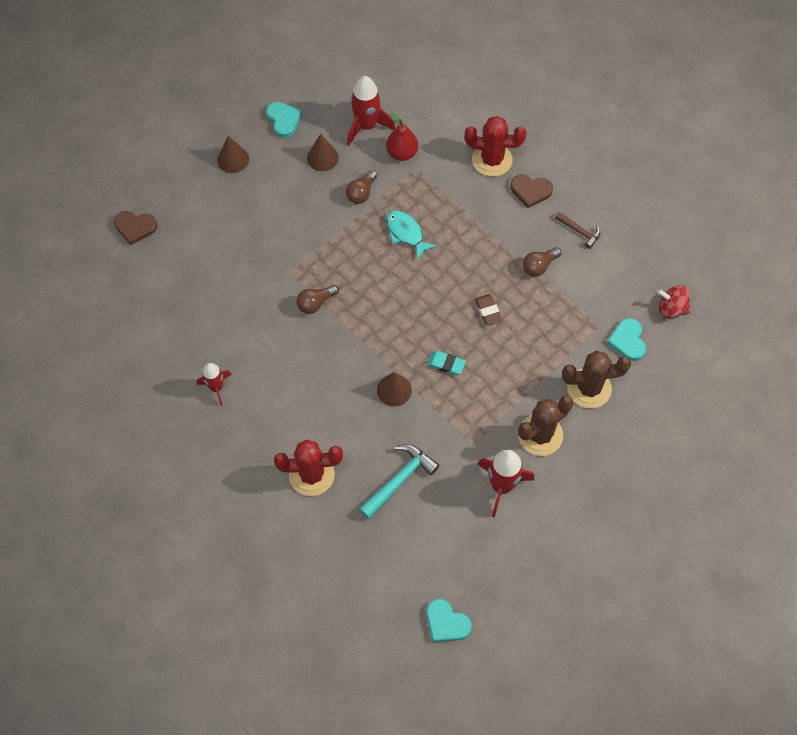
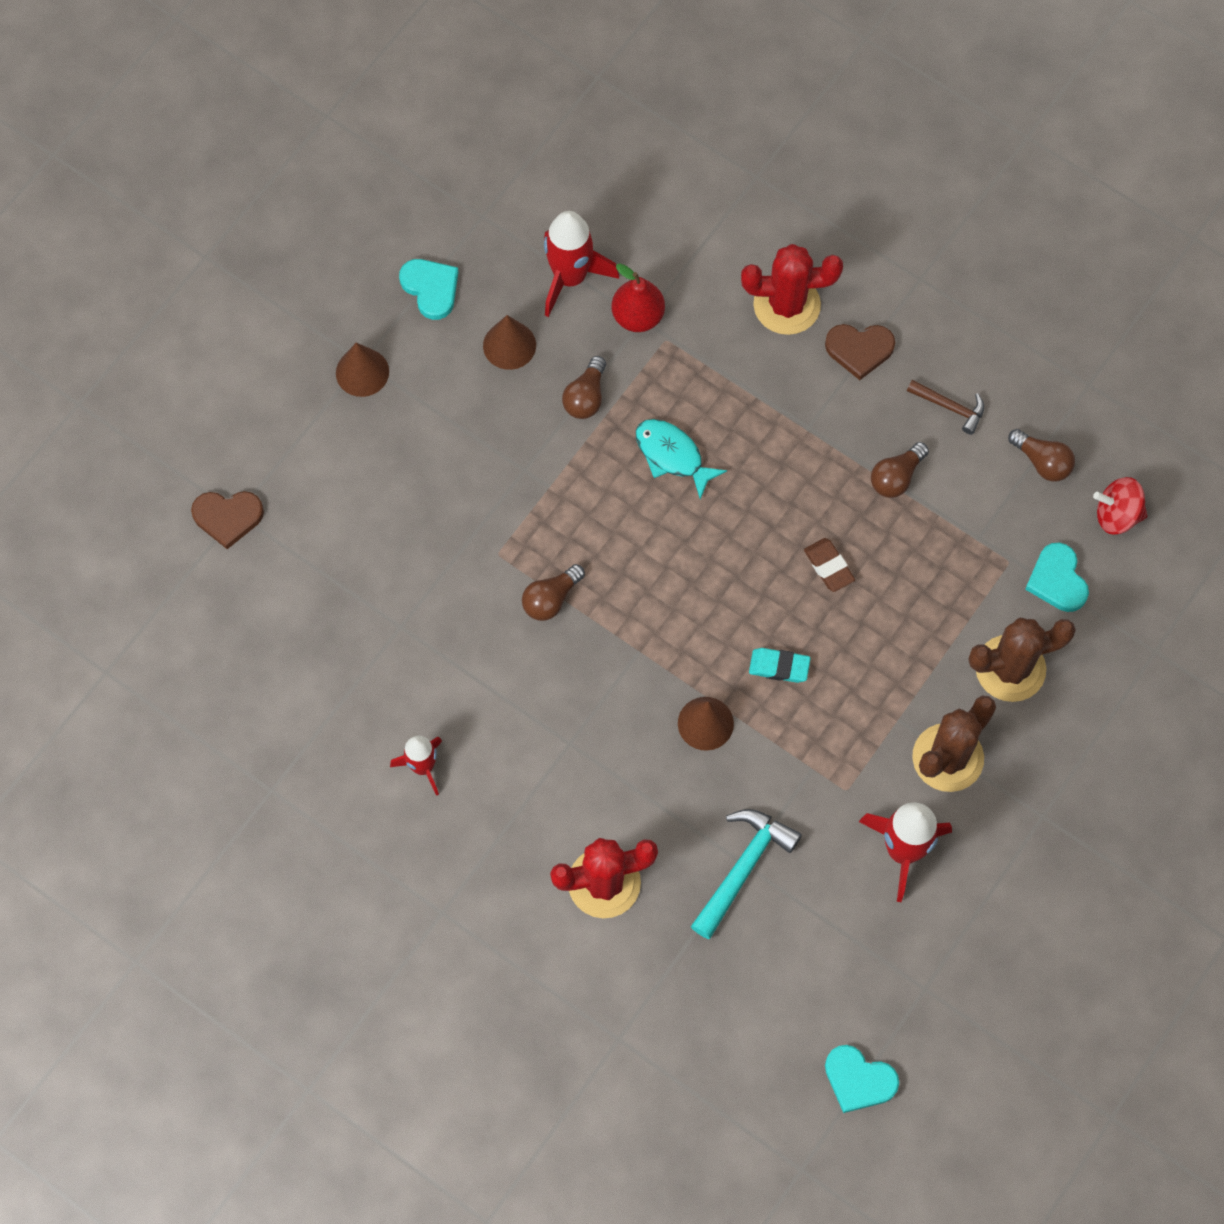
camera: 10 degrees left, 5 degrees up
none -> brown light bulb [1008,429,1075,482]

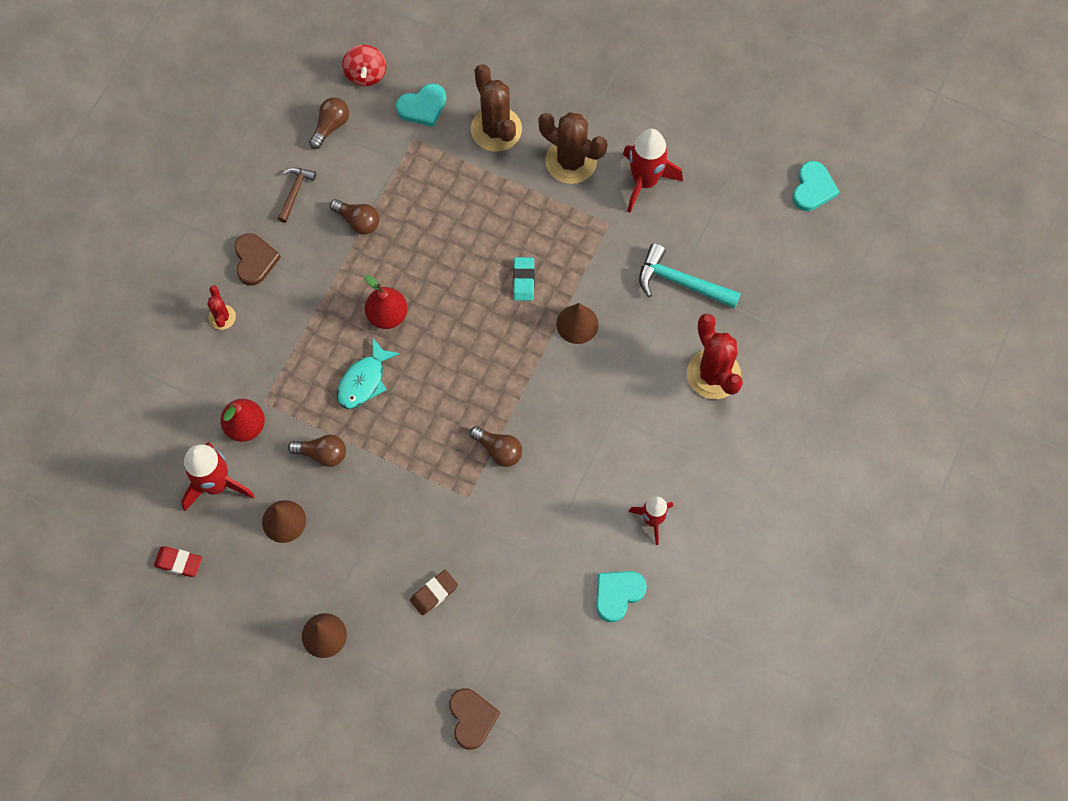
camera: 100 degrees left, 0 degrees up
turquoise heart [399,259,459,320] -> turquoise heart moved to [596,571,647,623]
red cactus [741,244,843,335] -> red cactus [207,285,236,330], size x0.51
brown eraser [804,538,855,592] -> brown eraser moved to [410,570,458,616]
none -> red eraser [154,546,202,577]
none -> red pear [365,275,408,329]

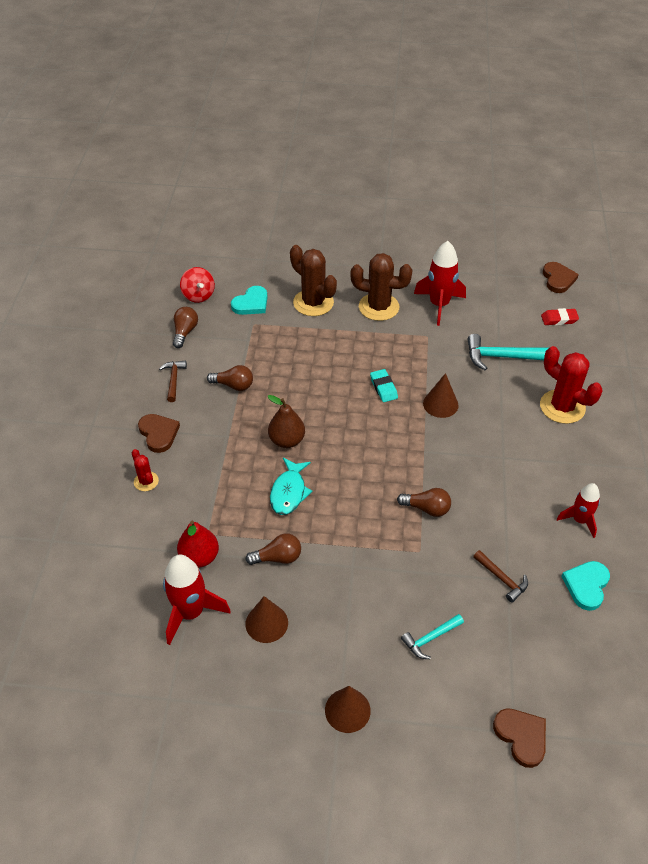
camera: 20 degrees left, 20 degrees down
red eraser [154,546,202,577] -> red eraser moved to [541,308,579,325]
red pear [365,275,408,329] -> brown pear [268,395,305,448]
brown eraser [410,570,458,616] -> turquoise hammer [401,614,464,659]
turquoise heart [792,161,839,211] -> brown heart [543,262,579,293]
none -> brown hammer [473,550,528,603]

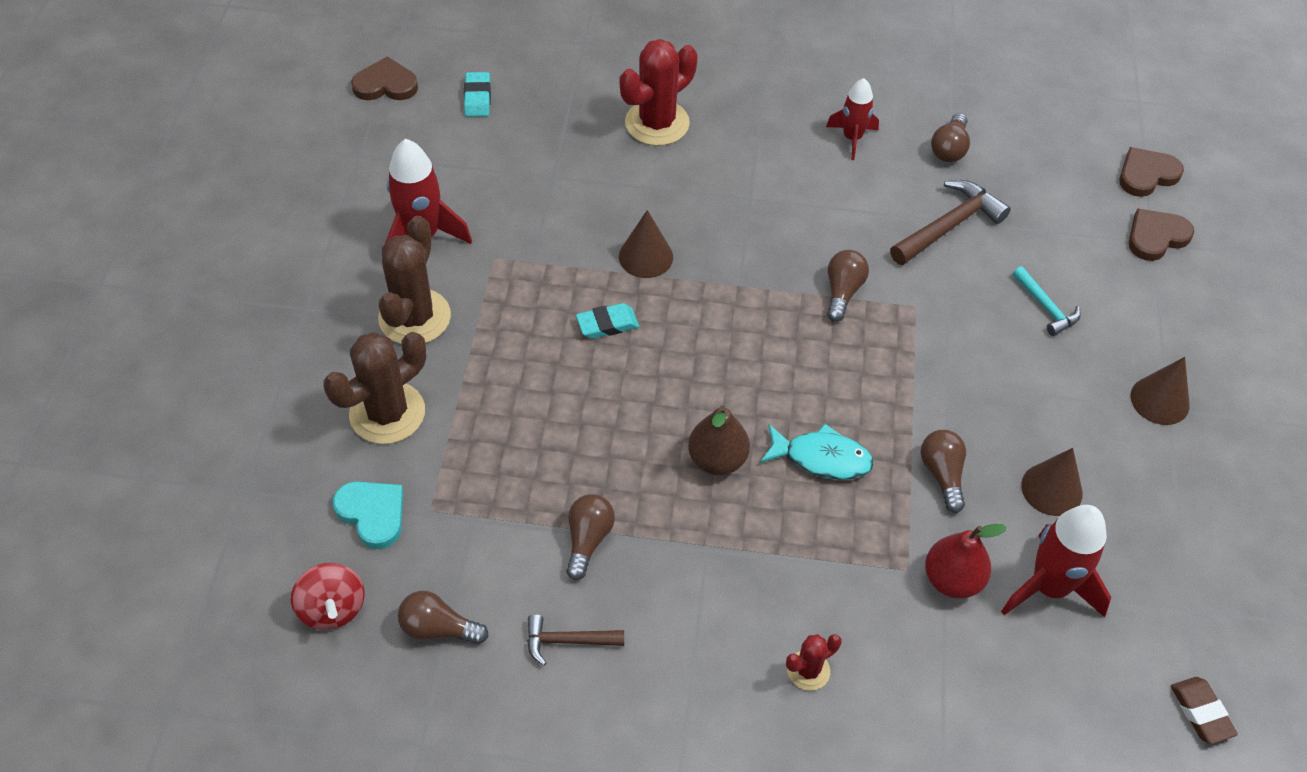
camera: 90 degrees left, 5 degrees up
brown heart [138,414,180,453] -> brown heart moved to [1119,147,1184,197]
red spinning top [180,267,215,303] -> red spinning top turned 90 degrees clockwise [291,563,365,630]
turquoise hammer [468,334,549,370] -> none
brown hammer [473,550,528,603] -> brown hammer [890,180,1011,265], size x1.66
red eraser [541,308,579,325] -> turquoise eraser [464,72,491,117]
turquoise heart [561,561,610,611] -> brown light bulb [931,113,970,162]
none -> brown eraser [1171,677,1238,744]

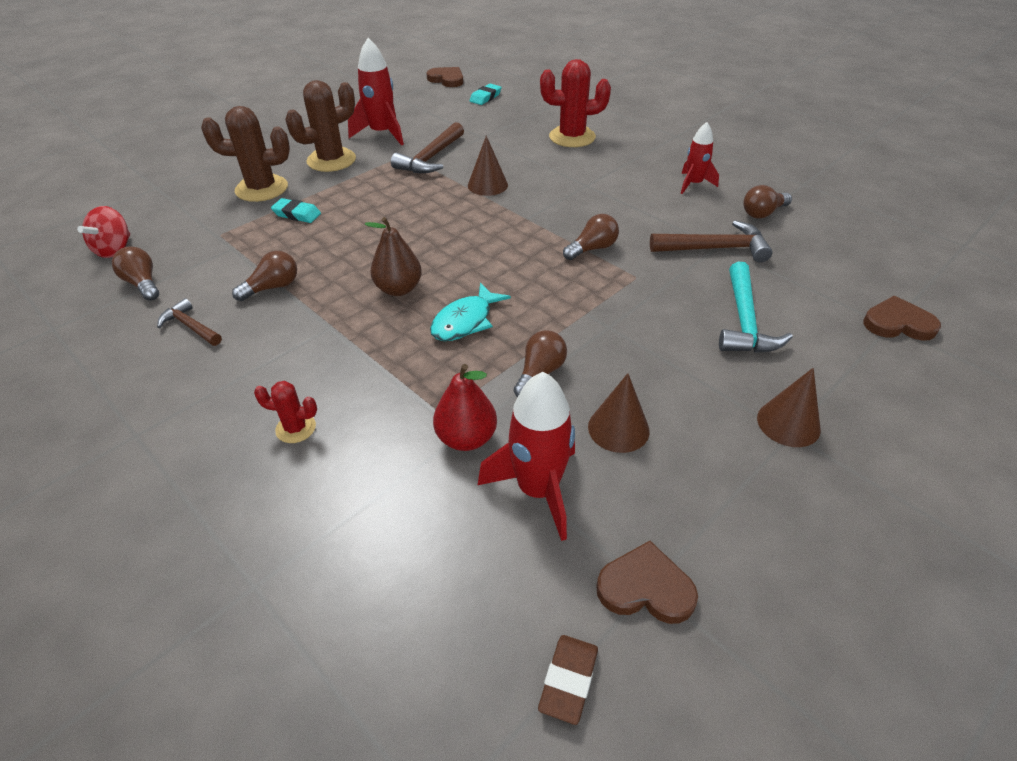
camera: 40 degrees right, 10 degrees down
turquoise heart [333,481,403,549] -> none
turquoise eraser [576,303,639,339] -> turquoise eraser moved to [271,198,321,223]
turquoise fish [760,424,874,480] -> turquoise fish turned 75 degrees clockwise [430,283,511,341]
turquoise hammer [1013,266,1081,336] -> turquoise hammer [719,262,793,353], size x1.66
brown heart [1119,147,1184,197] -> brown heart moved to [596,541,698,624]
none -> brown hammer [391,122,464,173]

